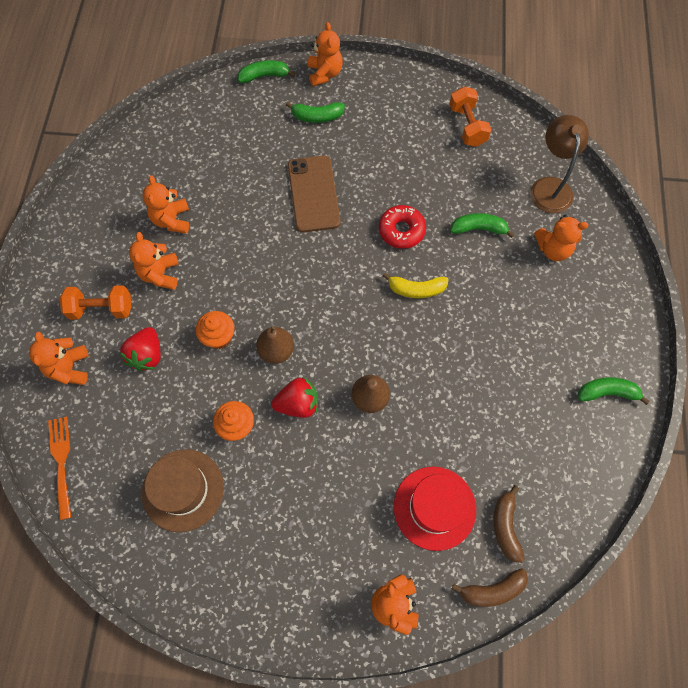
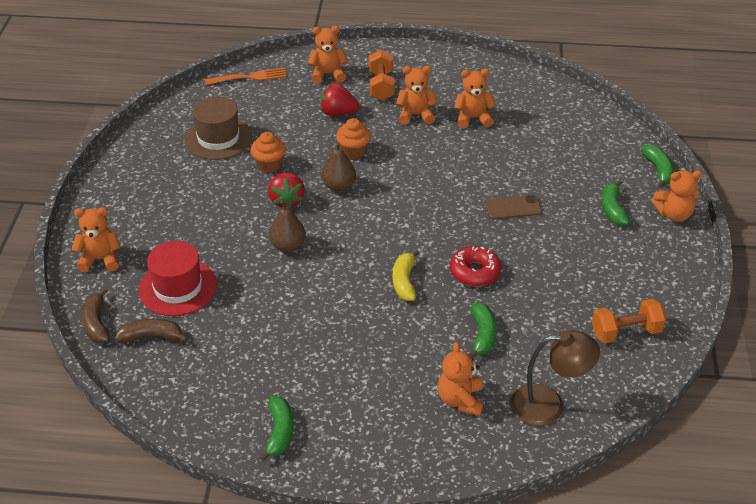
camera: 90 degrees right, 25 degrees down
brown phone [288,155,341,233] -> brown phone [485,195,542,220], size x0.61

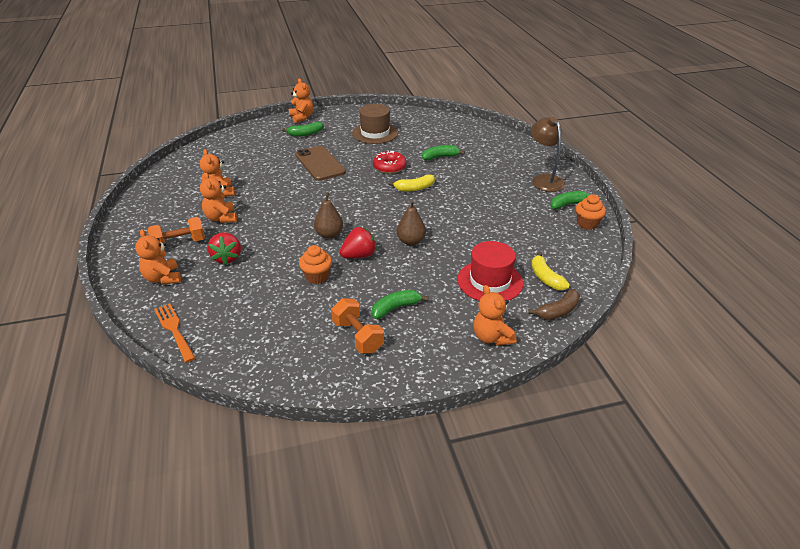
camera: 110 degrees left, 5 degrees down
brown banana [115,319,188,343] -> yellow banana [531,252,570,290]
brown hat [185,97,252,160] -> brown hat moved to [352,104,398,144]
orange cupcake [336,118,371,159] -> orange cupcake moved to [576,194,606,230]
orange teddy bear [438,342,484,416] -> none
brown phone [485,195,542,220] -> brown phone [295,146,346,181], size x1.64
brown lamp [510,330,600,426] -> brown lamp moved to [531,117,565,192]
orange dumbbell [592,299,666,343] -> orange dumbbell moved to [331,298,384,353]
green banana [641,144,674,188] -> green banana moved to [372,290,429,319]

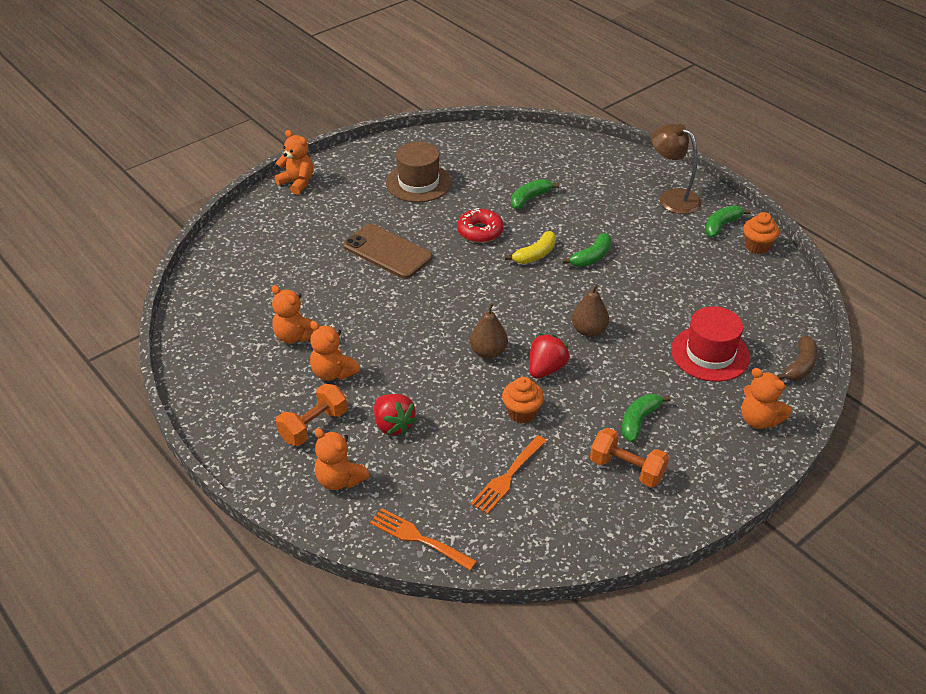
camera: 25 degrees left, 5 degrees up
green banana [282,122,323,137] -> green banana moved to [562,233,611,267]
yellow banana [531,252,570,290] -> none
none -> orange fork [471,435,547,514]

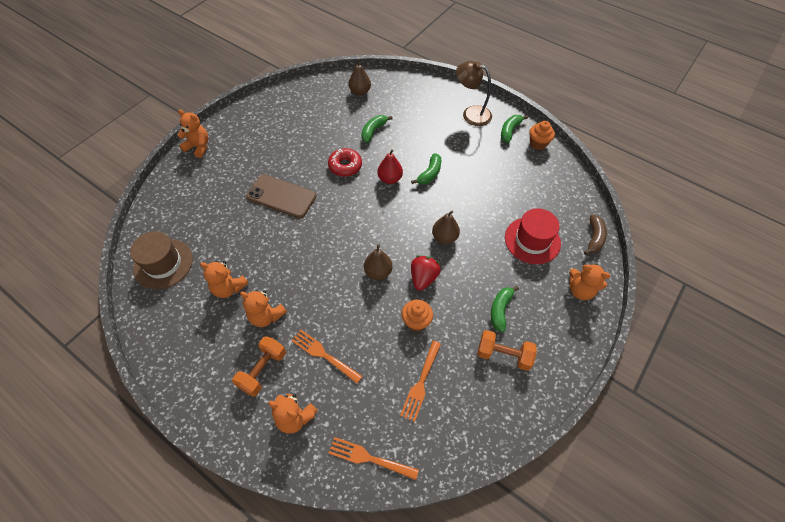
camera: 15 degrees left, 15 degrees up
red strawberry [374,394,417,435] -> orange fork [291,330,363,384]
brown hat [386,142,451,202] -> brown hat moved to [130,231,193,289]
yellow banana [505,231,556,264] -> red pear [377,149,403,184]
none -> brown pear [349,59,371,96]

